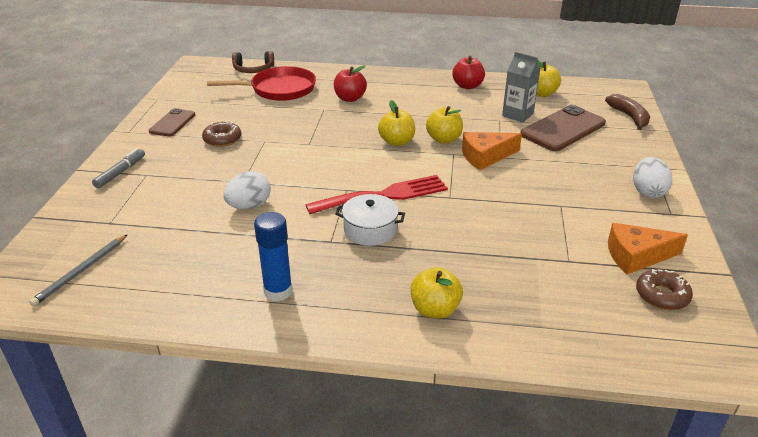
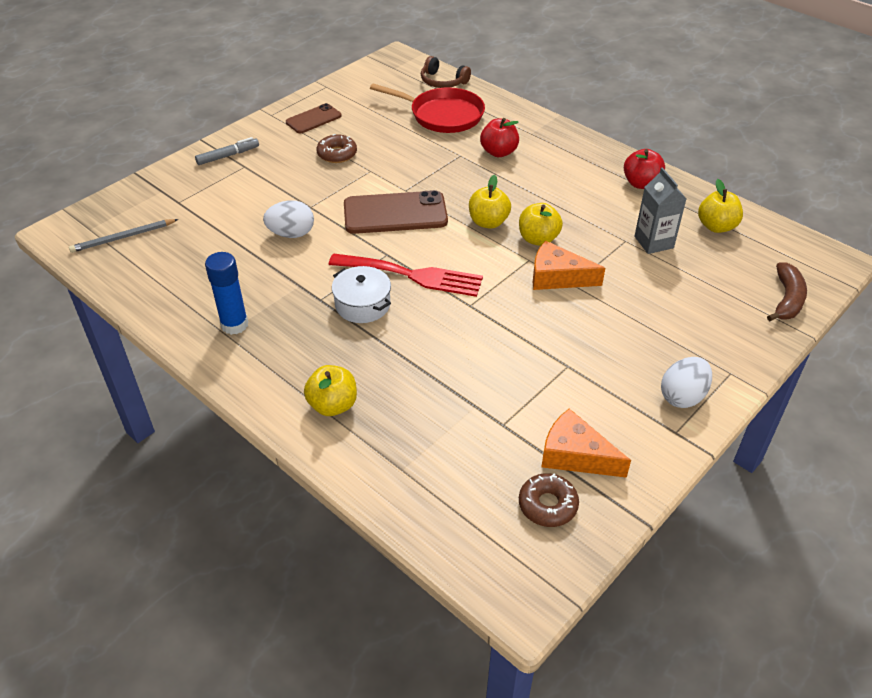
camera: 35 degrees right, 10 degrees up
brown phone [520,105,606,151] -> brown phone moved to [344,190,448,234]

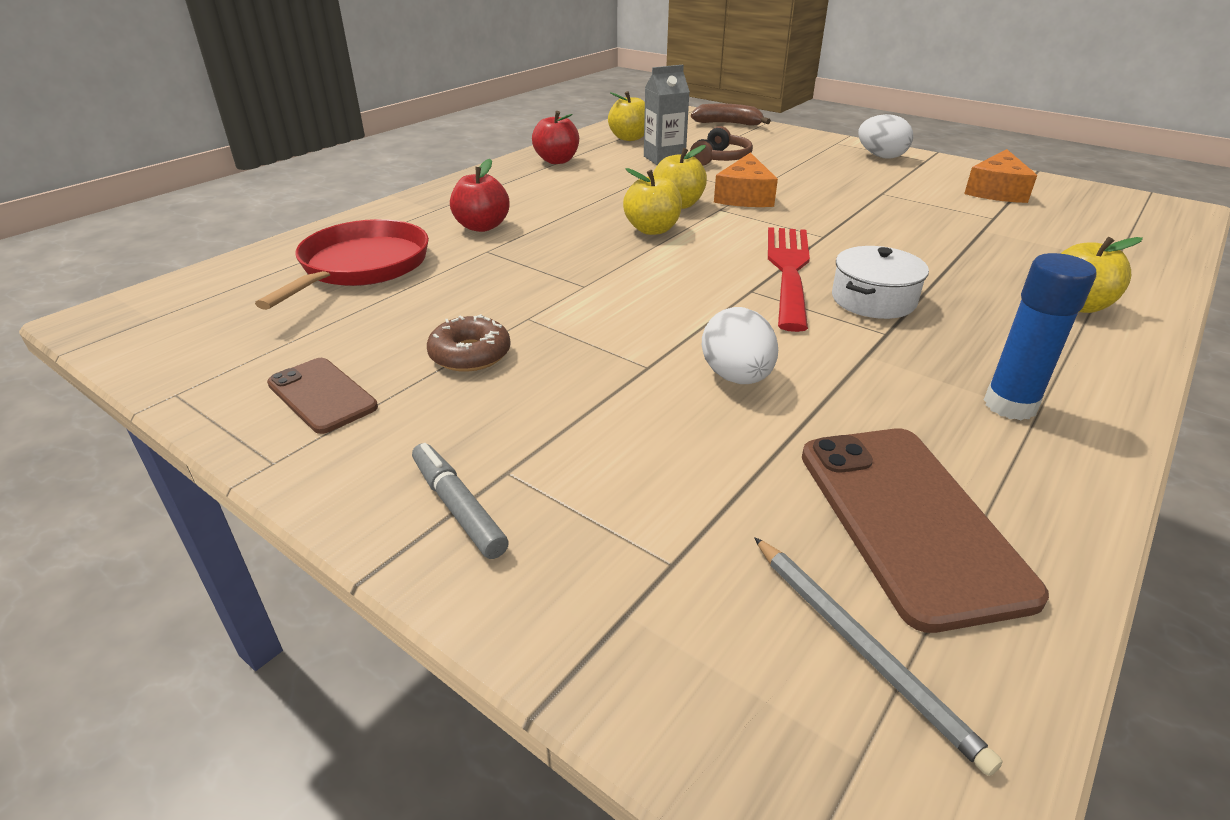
camera: 95 degrees left, 10 degrees down
brown phone [344,190,448,234] -> brown phone moved to [802,429,1049,633]
brown headphones [421,56,471,88] -> brown headphones moved to [690,126,753,166]
brown donut [519,473,579,527] -> none

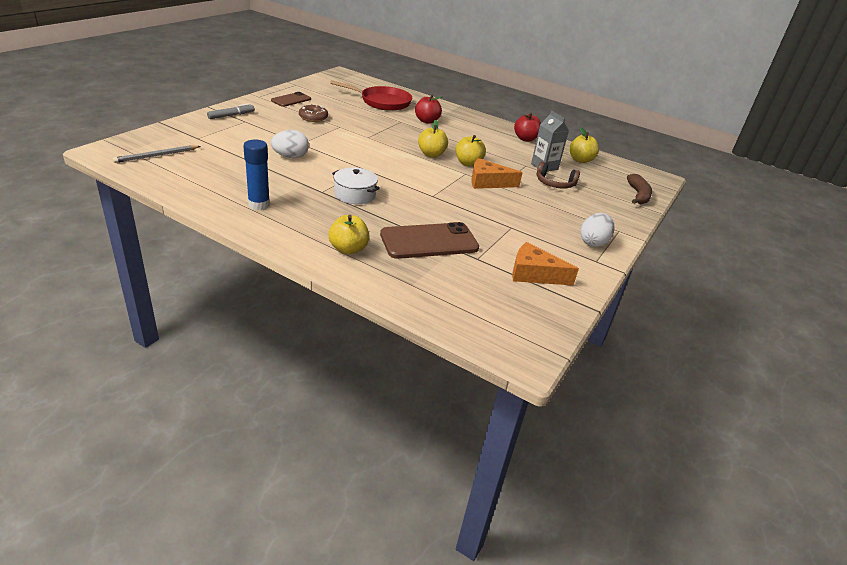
camera: 80 degrees right, 0 degrees up
red fork [768,227,810,332] -> none
brown phone [802,429,1049,633] -> brown phone moved to [380,222,479,259]

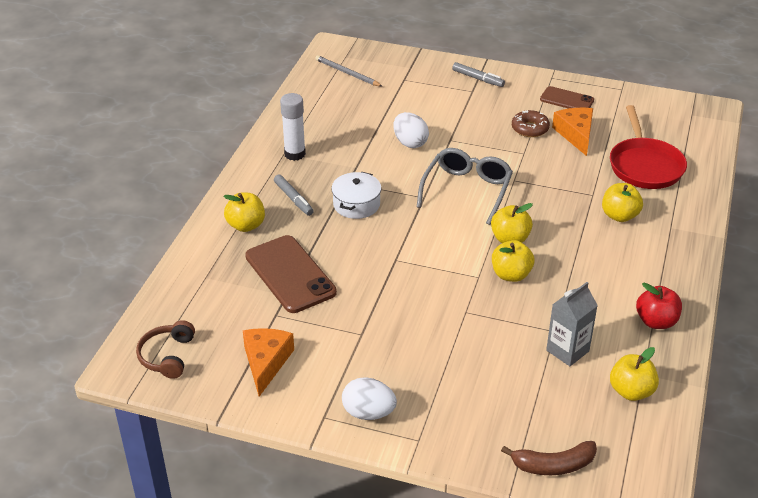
camera: 80 degrees right, 5 degrees up
blue glue stick [243,139,270,210] -> white glue stick [280,93,306,161]
red apple [415,94,442,123] -> yellow apple [602,183,643,222]
orange cheese [471,158,523,189] -> orange cheese moved to [552,108,593,156]
brown headphones [536,162,580,189] -> brown headphones moved to [136,320,195,379]
none -> grey marker [274,174,314,216]
none -> grey glasses [417,148,513,225]

